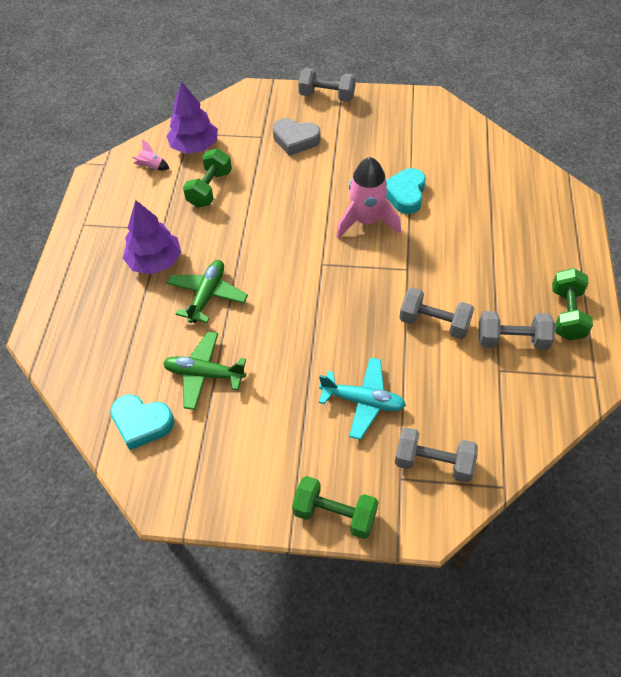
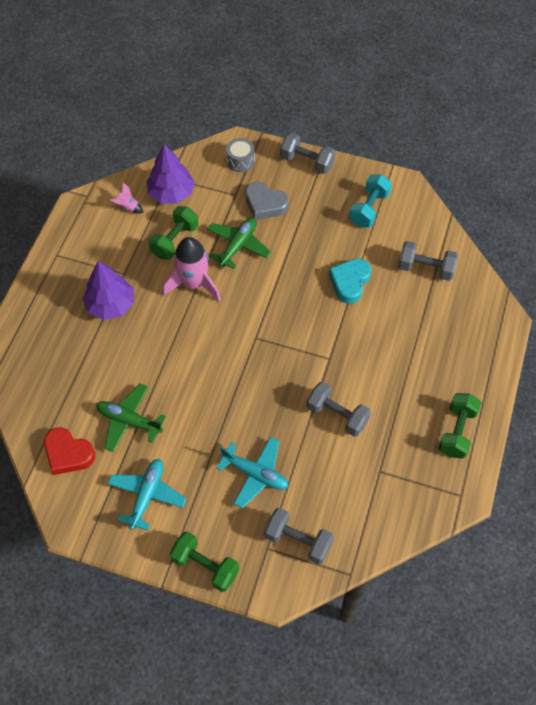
camera: 10 degrees right, 5 degrees up
turquoise heart [110,395,174,450] -> red heart [44,427,95,475]
green plane [167,260,248,323] -> green plane moved to [207,217,271,269]
pink rocket [336,157,401,238] -> pink rocket moved to [162,237,221,302]
grey dumbbell [478,311,555,350] -> grey dumbbell moved to [398,241,458,281]
none -> turquoise plane [108,459,187,530]
none -> grey drum [226,138,255,172]
none -> turquoise dumbbell [349,174,392,227]

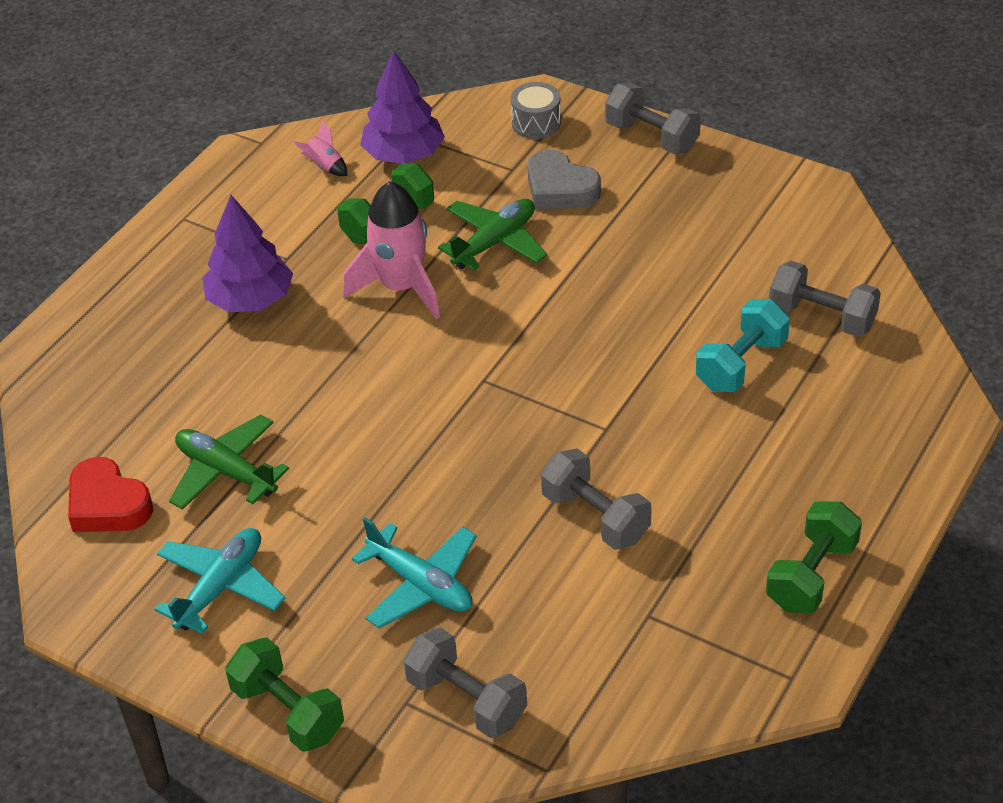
camera: 15 degrees right, 15 degrees down
turquoise heart [329,258,371,304] -> none
turquoise dumbbell [349,174,392,227] -> turquoise dumbbell moved to [696,299,790,392]

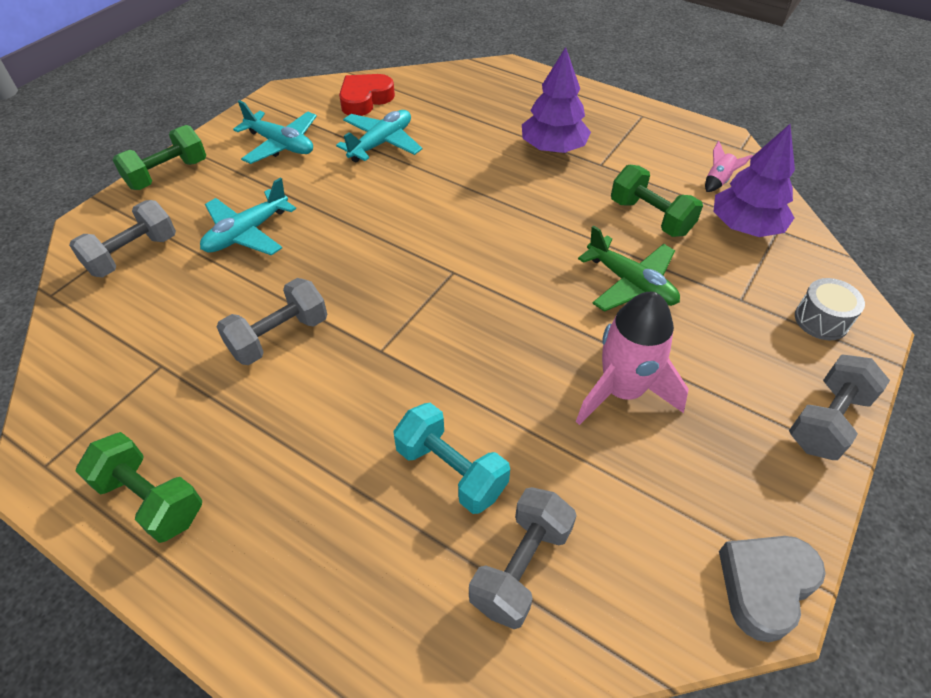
camera: 90 degrees right, 5 degrees up
green plane [169,414,289,510] -> turquoise plane [336,110,422,162]
pink rocket [343,181,440,319] -> pink rocket moved to [576,292,689,425]
grey heart [528,150,601,209] -> grey heart moved to [719,536,826,642]

